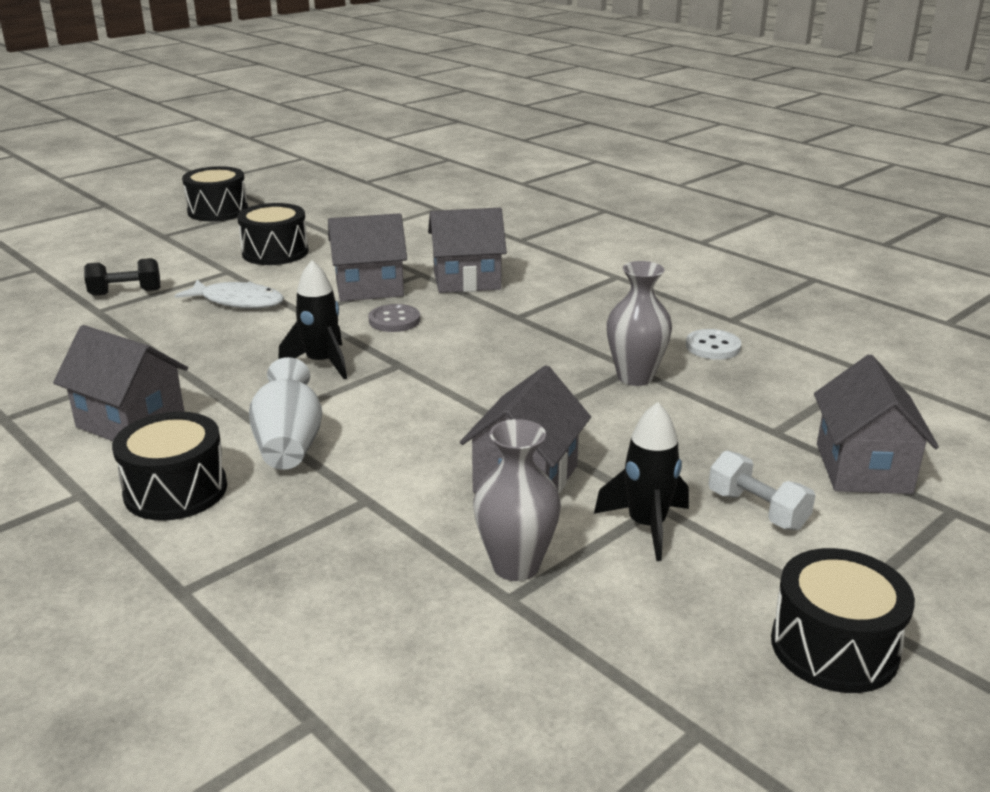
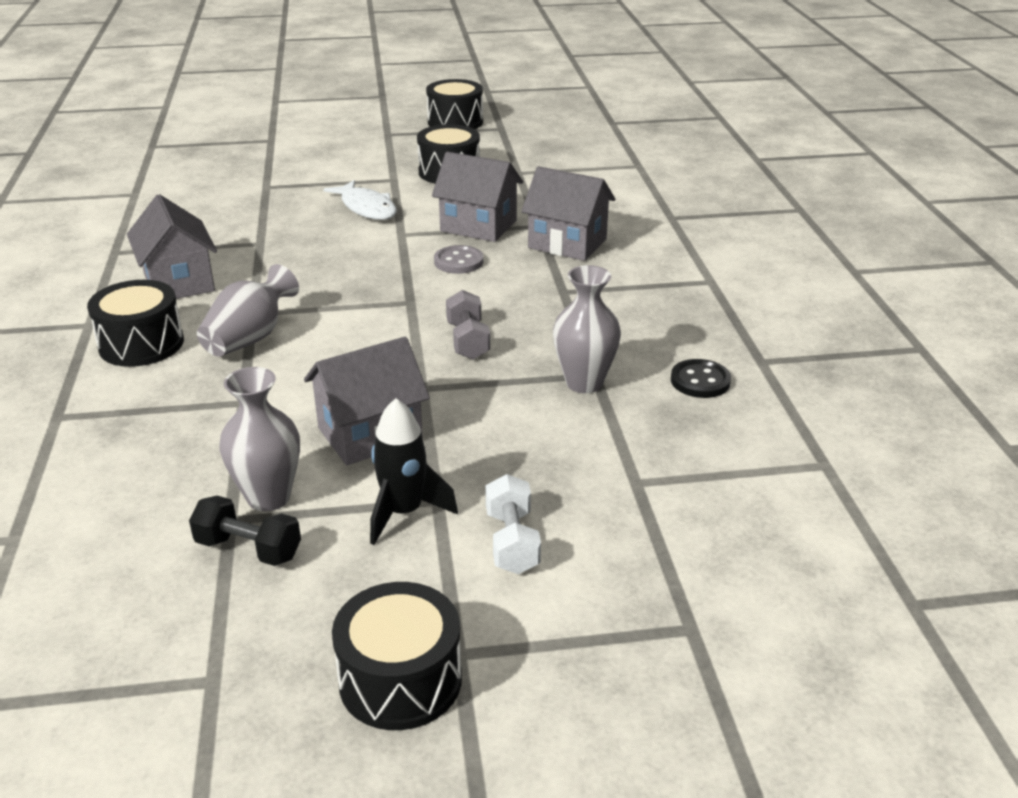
camera: 35 degrees right, 5 degrees up
black dumbbell [84,258,160,296] -> black dumbbell moved to [189,495,301,566]
white vase [249,357,322,470] -> grey vase [197,264,299,357]
black rocket [278,260,347,379] -> none
white button [686,329,741,360] -> black button [671,359,731,398]
grey house [814,355,939,494] -> none
none -> grey dumbbell [446,290,490,359]

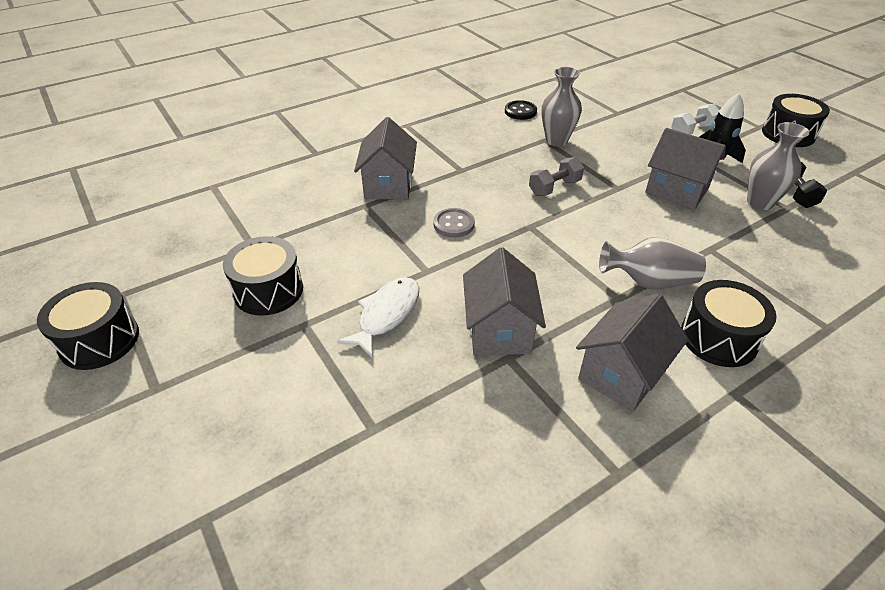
camera: 115 degrees left, 10 degrees up
grey house [432,152,523,242] -> grey house moved to [463,247,546,355]

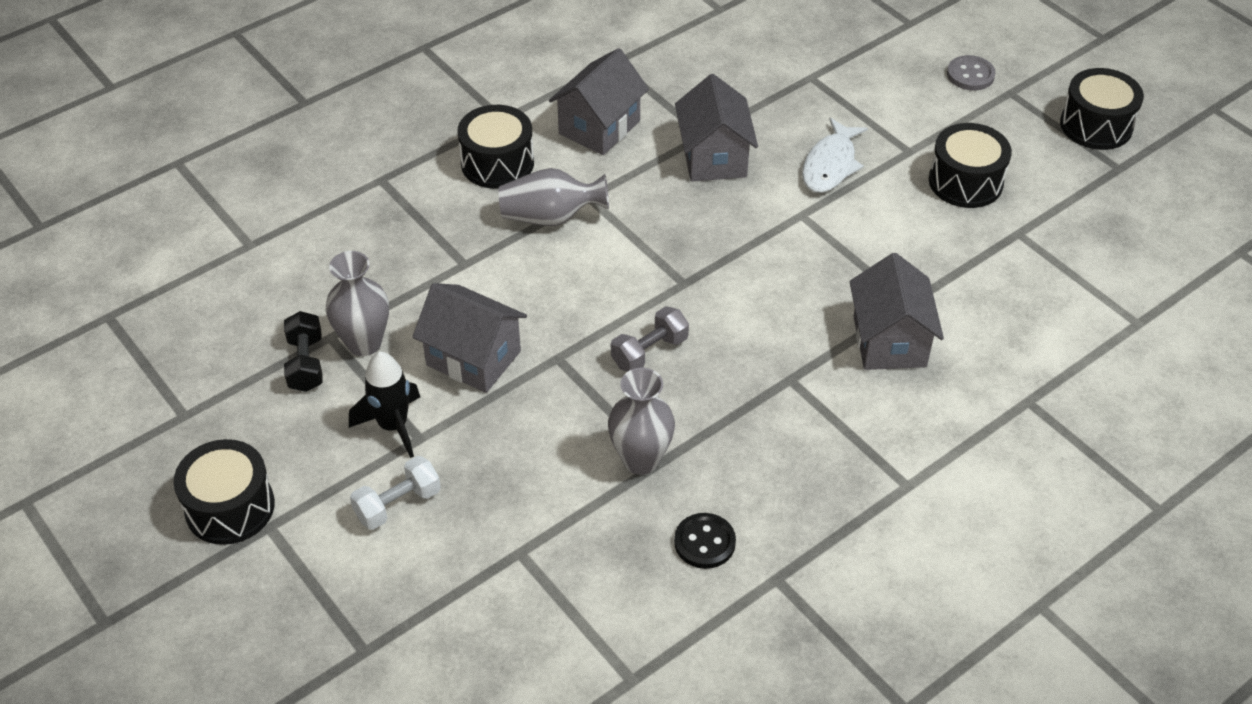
camera: 175 degrees right, 5 degrees up
grey button [433,208,475,238] -> grey button moved to [947,55,996,91]

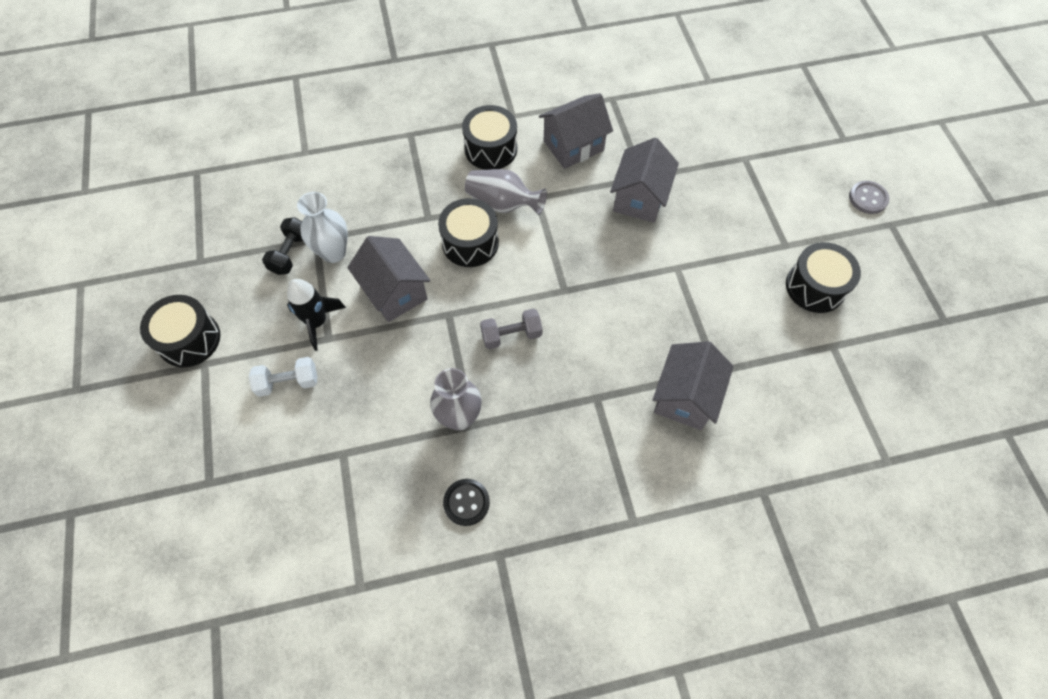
camera: 25 degrees right, 15 degrees up
grey vase [326,251,389,356] -> white vase [297,192,348,263]
white fish [802,118,868,193] -> none
black drum [1060,68,1144,150] -> black drum moved to [438,198,499,267]

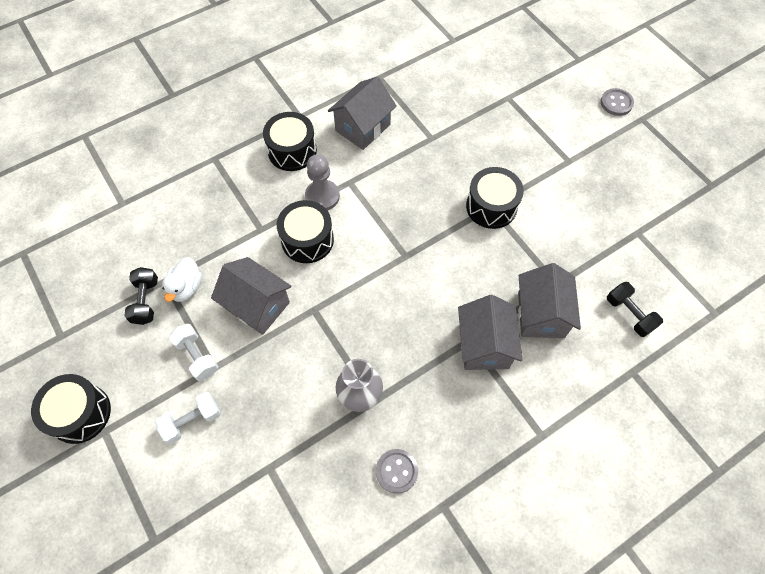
camera: 20 degrees left, 0 degrees up
black rocket [287,279,346,351] -> white dumbbell [169,324,218,381]
white vase [297,192,348,263] -> white duck [162,257,202,302]
black button [443,479,490,526] -> grey button [376,449,418,493]
grey vase [465,169,547,215] -> grey pawn [305,154,340,210]
grey dumbbell [480,308,543,349] -> none
grey house [610,137,679,223] -> grey house moved to [458,295,523,370]
black drum [786,242,861,313] -> black drum moved to [466,167,524,229]
none -> black dumbbell [607,282,663,337]

